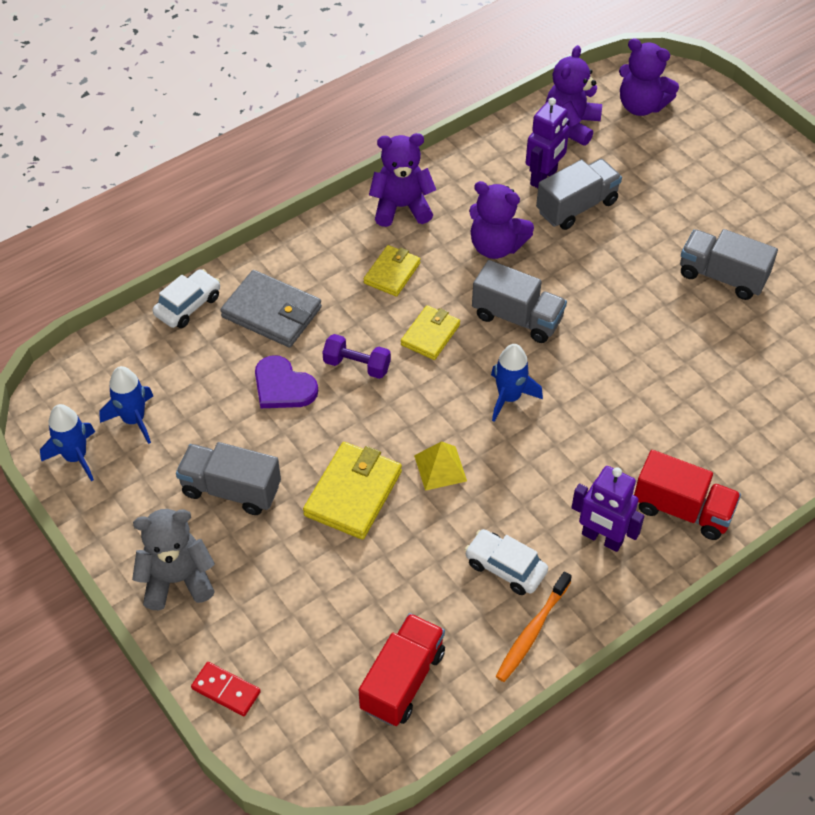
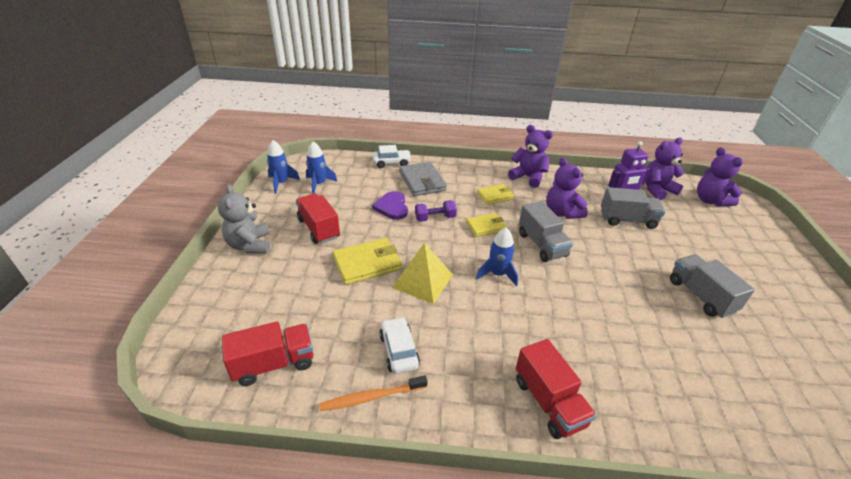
camera: 40 degrees right, 15 degrees down
grey teddy bear [132,509,215,610] -> grey teddy bear turned 135 degrees counterclockwise [218,184,270,254]
grey truck [176,442,281,515] -> red truck [296,193,340,244]
red domino [191,662,261,716] -> none
purple dumbbell [322,334,391,379] -> purple dumbbell turned 75 degrees counterclockwise [415,200,457,222]
yellow pyramid [414,441,467,491] -> yellow pyramid [392,242,453,304], size x1.55
purple robot [571,466,644,552] -> none

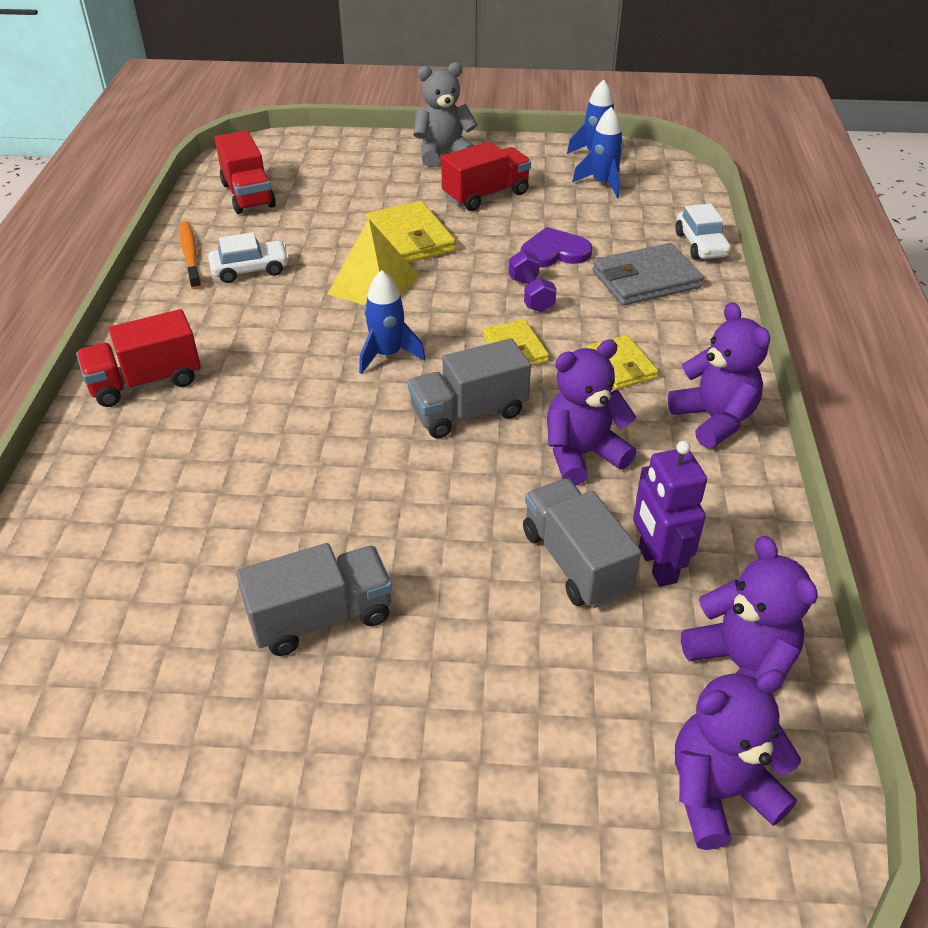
camera: 90 degrees right, 5 degrees up
purple teddy bear [508,125,553,188] -> purple teddy bear turned 60 degrees counterclockwise [668,302,770,448]
grey truck [601,187,665,229] -> grey truck turned 150 degrees clockwise [523,478,641,608]

